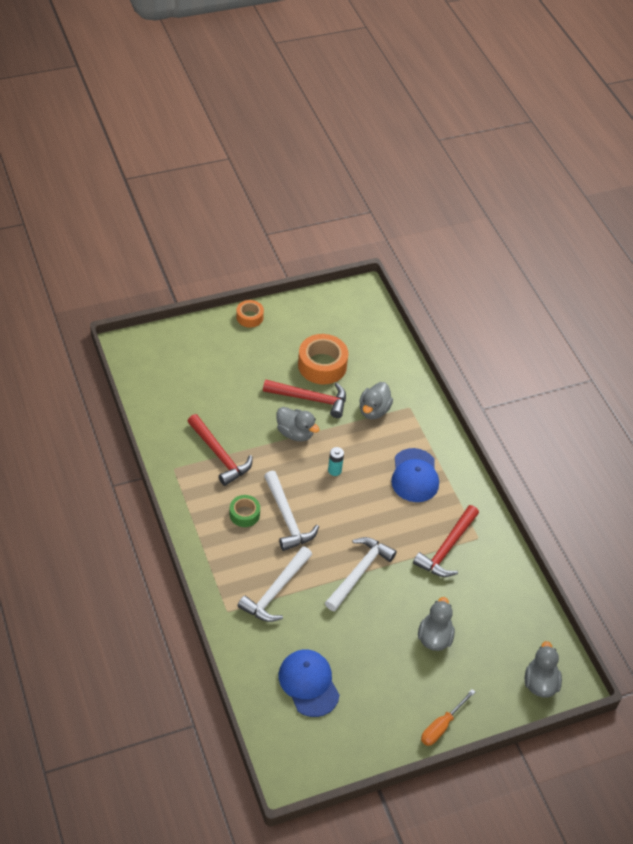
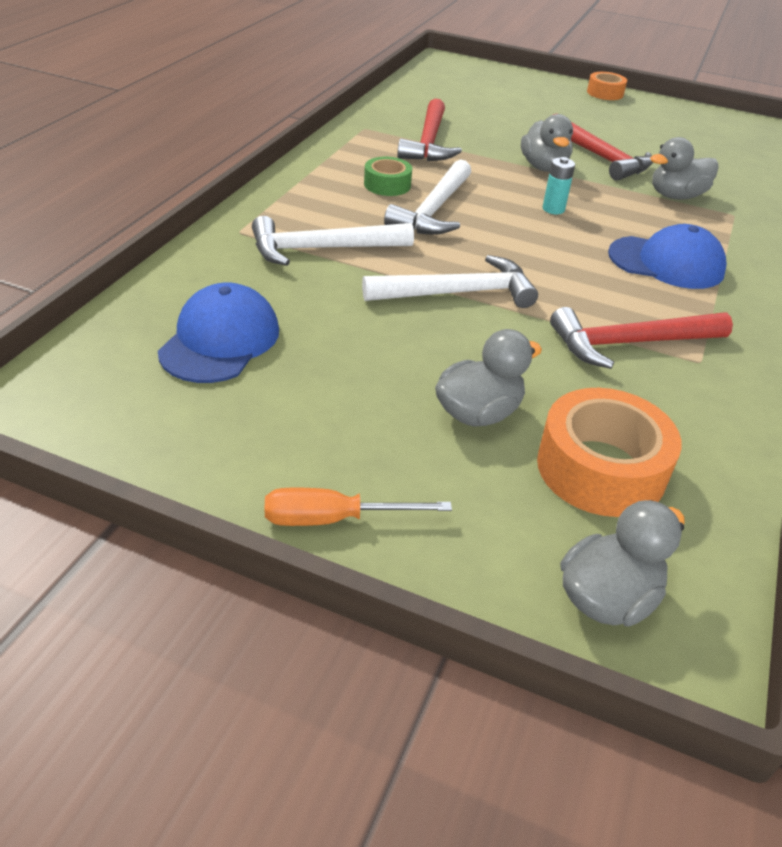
camera: 45 degrees right, 10 degrees down
orange tape [298,334,348,384] -> orange tape moved to [537,388,682,517]
blue cap [391,448,439,502] -> blue cap turned 120 degrees counterclockwise [608,224,727,289]

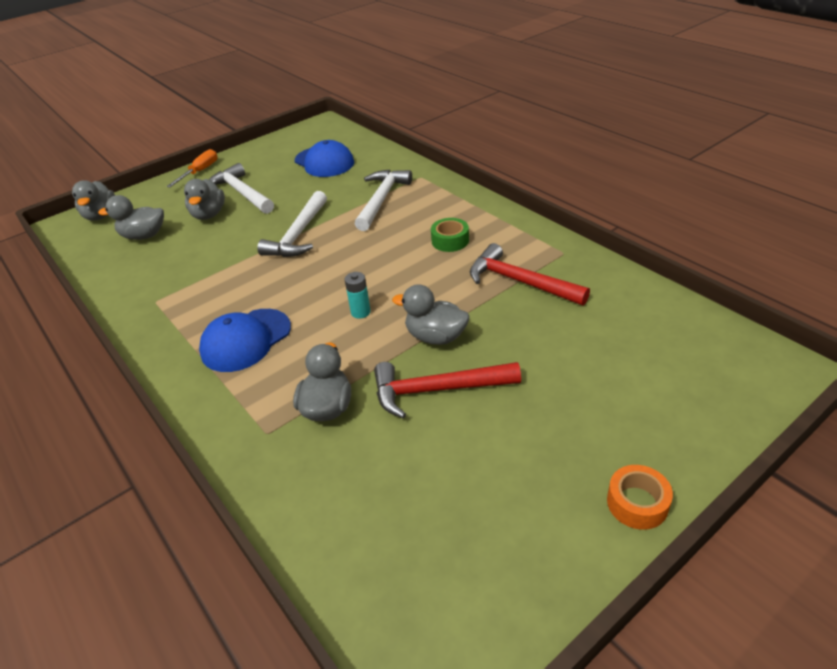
camera: 125 degrees right, 0 degrees up
white hammer [384,159,471,235] -> white hammer moved to [209,163,274,214]
orange tape [537,388,682,517] -> grey duck [98,195,164,240]
red hammer [550,307,733,369] -> none

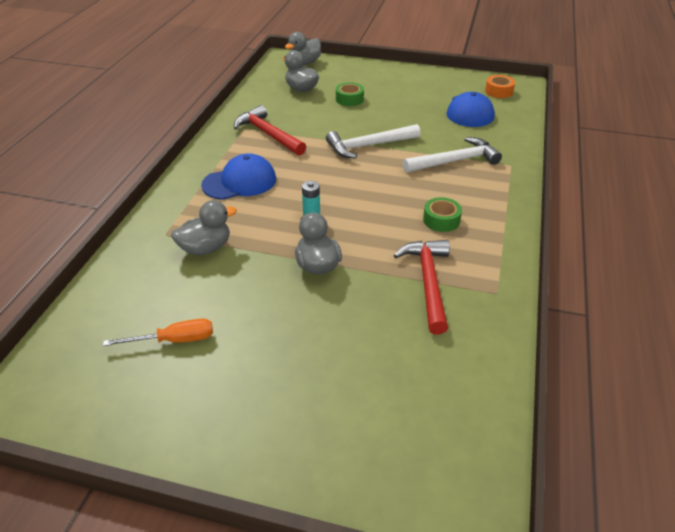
camera: 50 degrees right, 0 degrees up
orange screwdriver [167,149,217,187] -> orange screwdriver moved to [103,318,213,346]
grey duck [184,179,225,220] -> green tape [336,82,364,106]
blue cap [199,309,291,372] -> blue cap turned 150 degrees clockwise [201,153,276,200]
white hammer [209,163,274,214] -> none
red hammer [374,362,521,419] -> red hammer moved to [234,105,306,156]
orange tape [607,465,673,530] -> orange tape moved to [485,75,515,98]

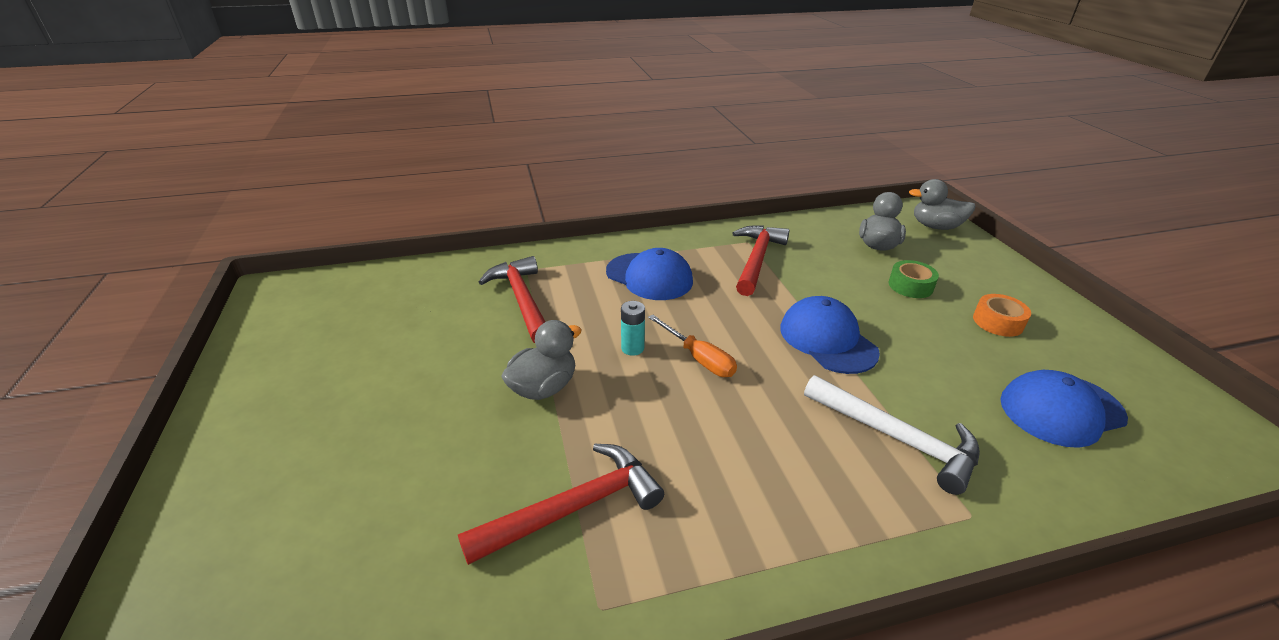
camera: 60 degrees right, 5 degrees down
orange screwdriver [103,318,213,346] -> orange screwdriver moved to [648,314,737,377]
grey duck [171,200,237,255] -> red hammer [479,256,545,343]
white hammer [326,124,420,159] -> blue cap [780,296,880,374]
green tape [423,197,462,232] -> none
orange tape [485,75,515,98] -> orange tape moved to [973,294,1031,337]

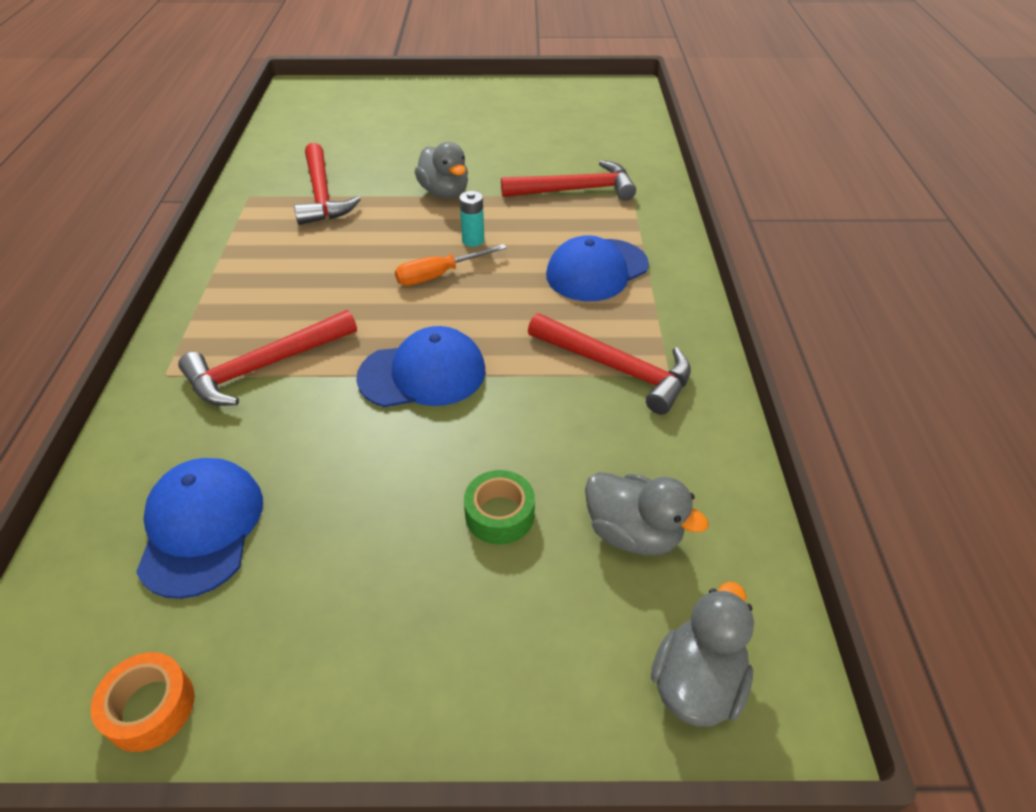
camera: 105 degrees right, 10 degrees up
white hammer [804,375,980,495] -> red hammer [178,310,357,406]
orange tape [973,294,1031,337] -> orange tape moved to [91,652,195,752]

